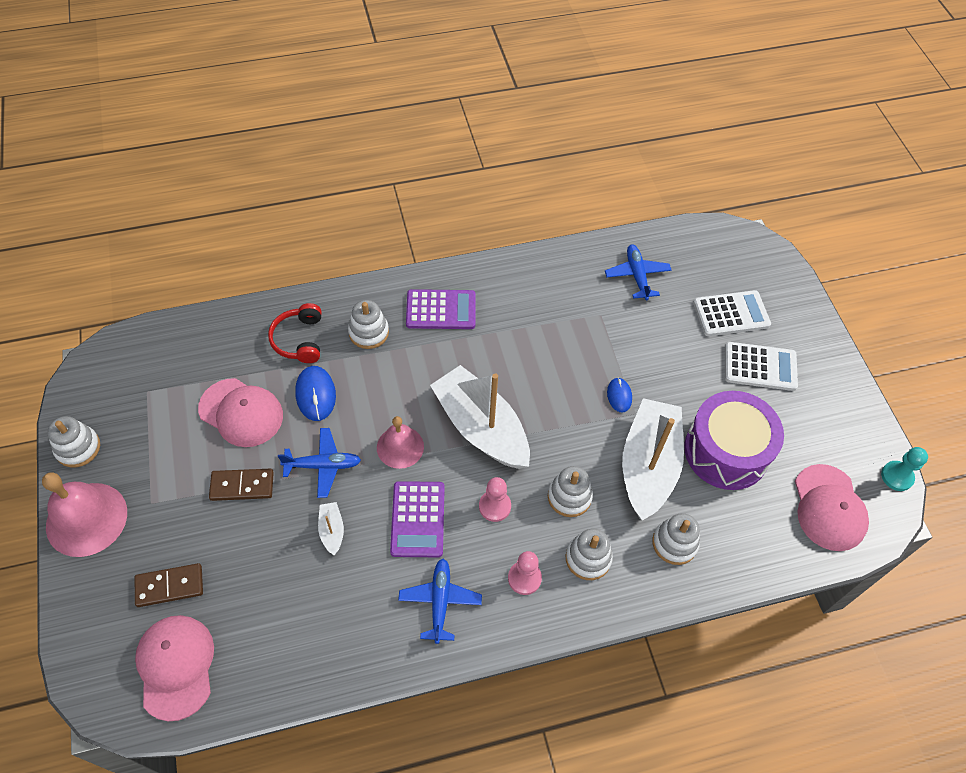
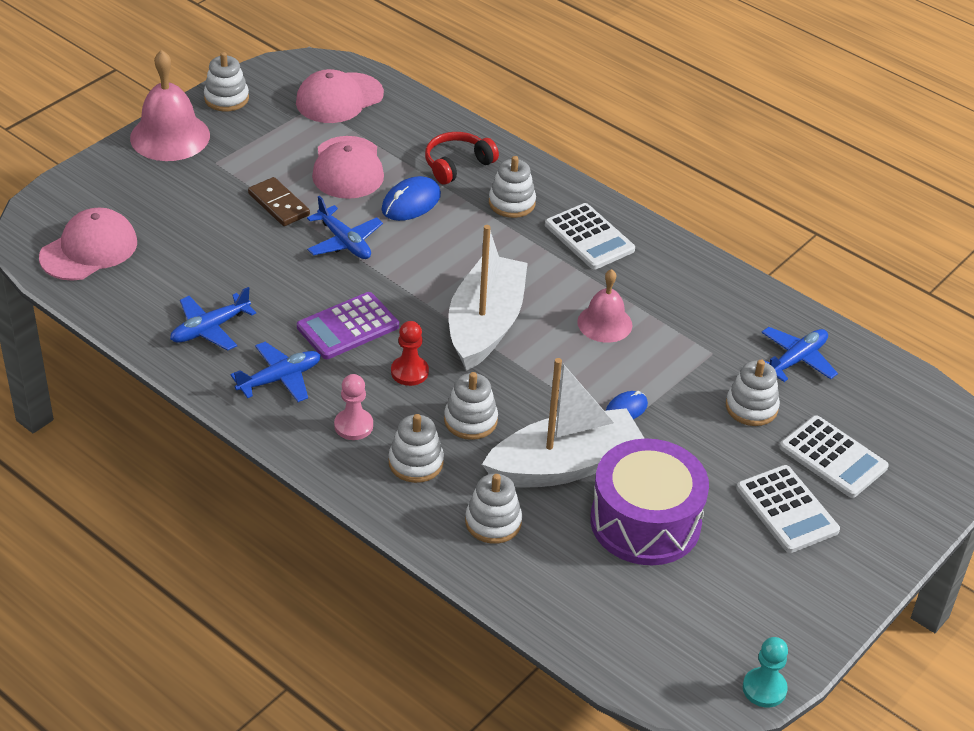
camera: 55 degrees right, 15 degrees down
brown domino [135,563,203,607] -> none
white boat [318,502,344,555] -> none
pink bell [377,416,424,469] -> pink bell moved to [577,269,632,343]
purple calculator [406,289,476,329] -> white calculator [545,203,635,269]
pink pawn [479,477,511,522] -> red pawn [391,321,429,386]
pink cap [795,464,869,551] -> pink cap moved to [296,69,384,123]
none -> blue plane [170,287,257,351]
none -> white stacking toy [726,359,780,426]

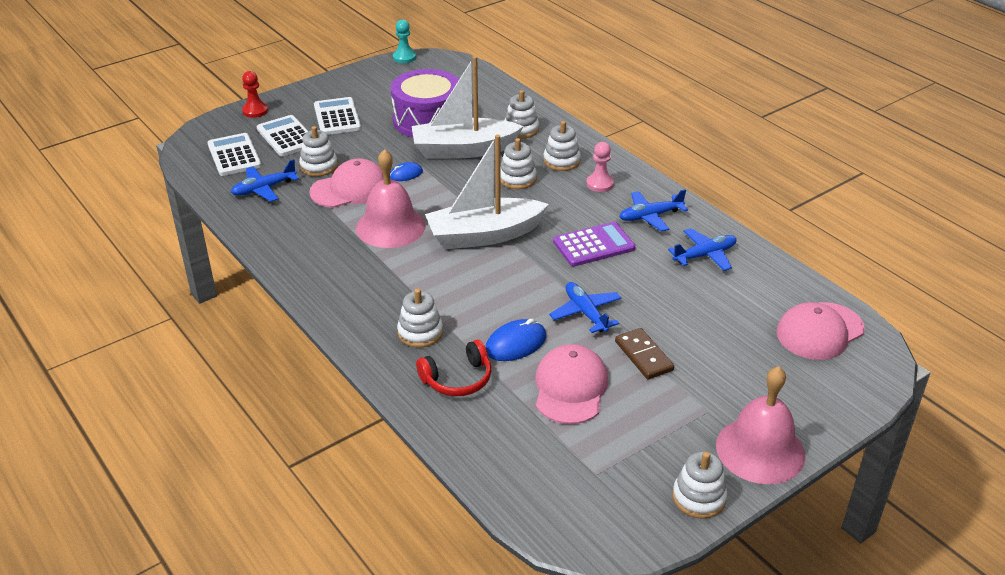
camera: 165 degrees left, 5 degrees down
pink cap [296,69,384,123] -> pink cap moved to [309,158,384,208]
red pawn [391,321,429,386] -> red pawn moved to [242,71,268,118]
white boat [449,225,528,371] -> white boat turned 45 degrees clockwise [425,134,549,249]
white calculator [545,203,635,269] -> white calculator moved to [207,133,262,176]
pink bell [577,269,632,343] -> pink bell [356,149,425,248], size x1.58

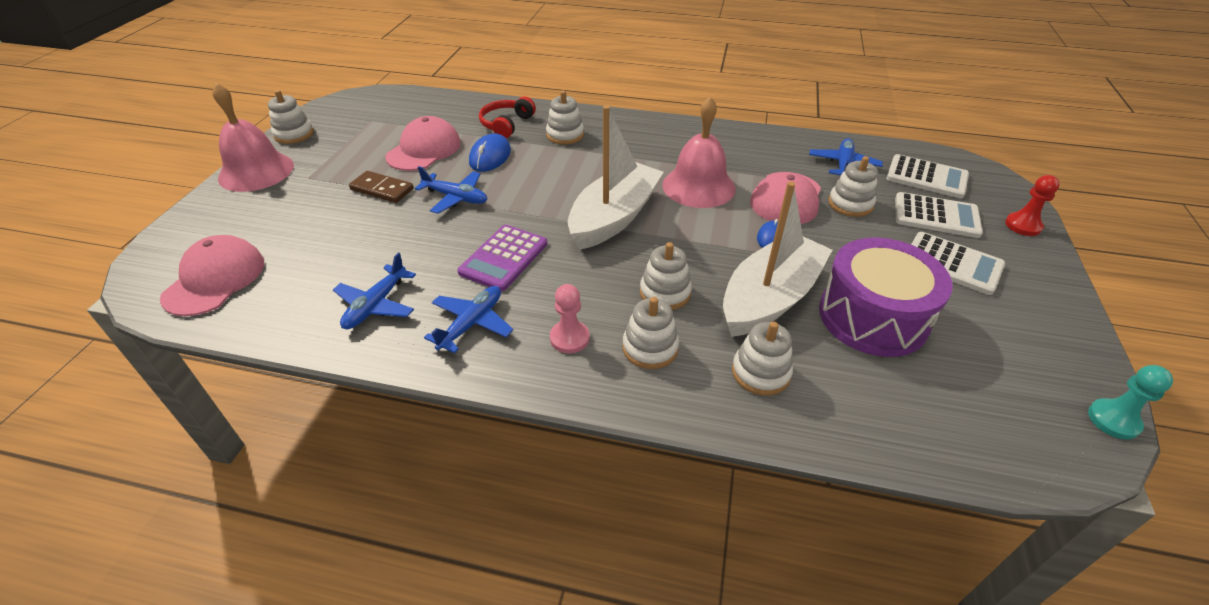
camera: 140 degrees right, 5 degrees up
pink cap [535,344,608,424] -> pink cap turned 120 degrees counterclockwise [385,116,461,171]

